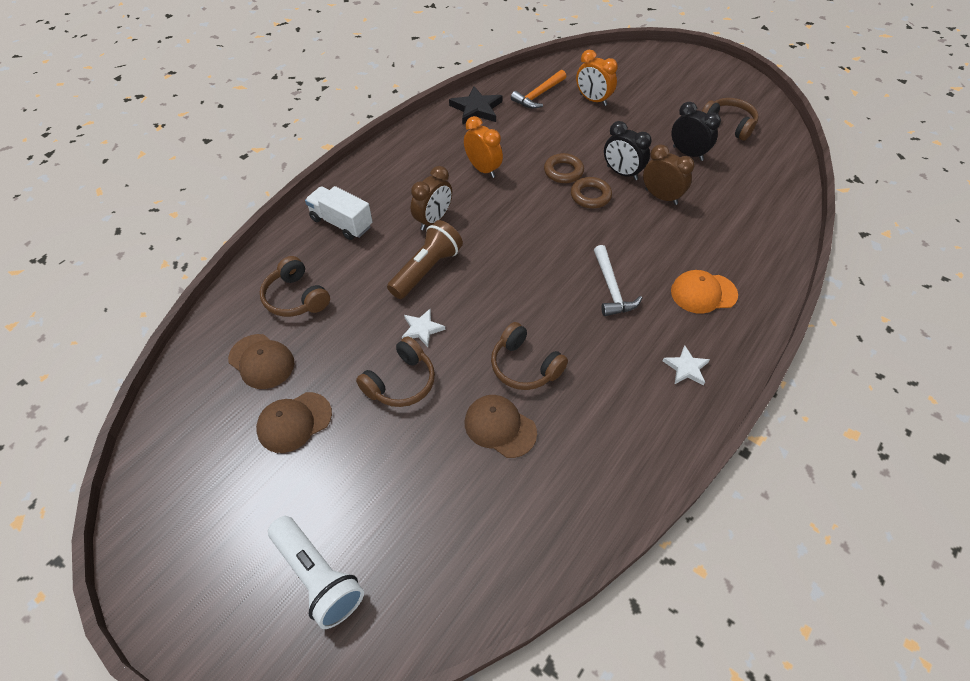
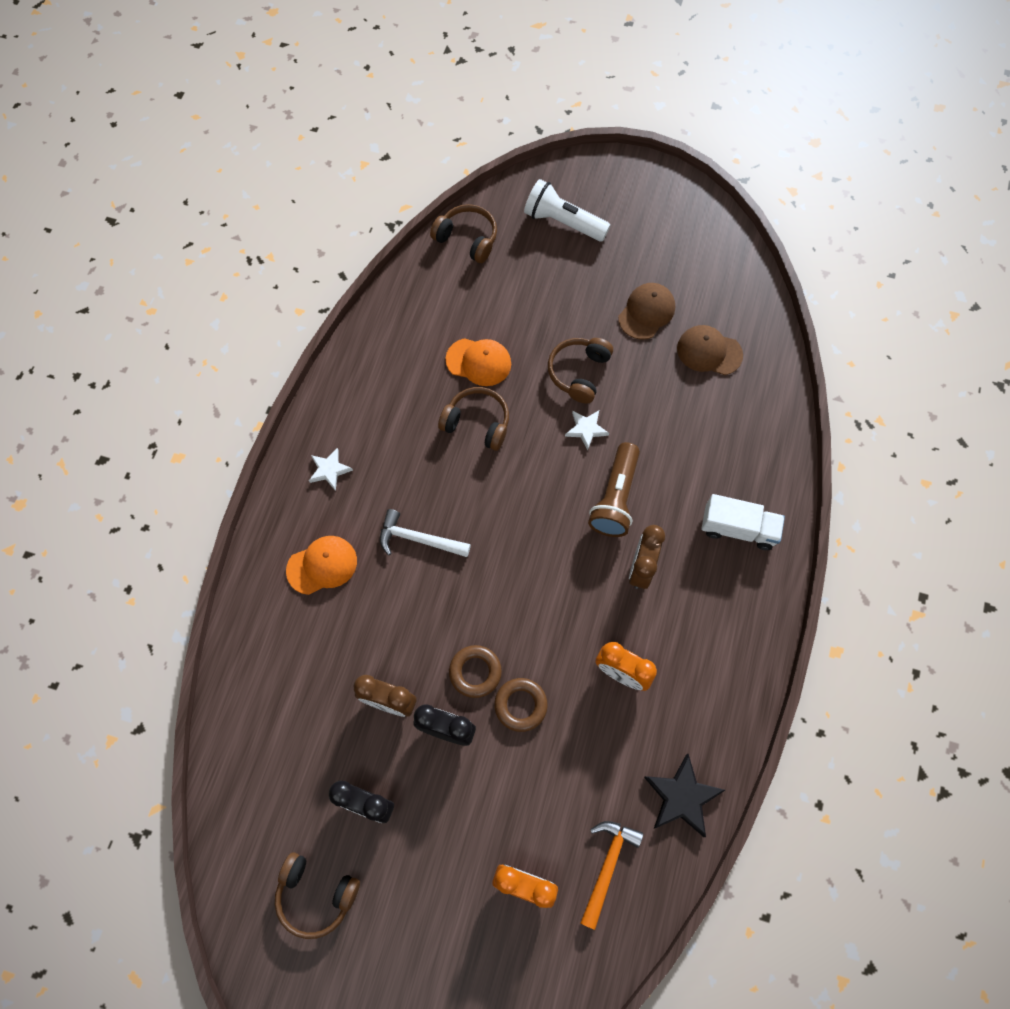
camera: 160 degrees right, 15 degrees up
brown headphones [260,256,330,317] -> brown headphones moved to [430,204,497,263]
brown cap [465,395,537,458] -> orange cap [445,338,511,386]
white hammer [594,245,642,316] -> white hammer turned 45 degrees counterclockwise [380,509,471,557]

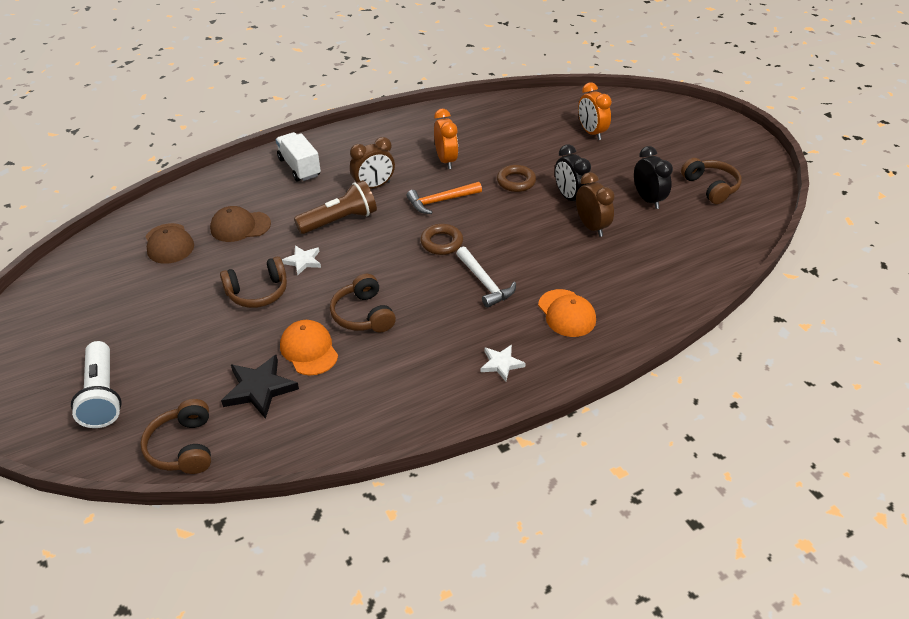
camera: 135 degrees left, 25 degrees down
orange cap [286,536,357,595] -> orange cap turned 135 degrees counterclockwise [538,289,596,337]
brown ring [449,645,502,698] -> brown ring moved to [420,224,463,255]
orange hammer [581,821,643,930] -> orange hammer moved to [407,182,482,214]
brown cap [618,283,675,340] -> brown cap moved to [210,206,271,242]
black star [644,754,725,837] -> black star moved to [221,355,299,419]

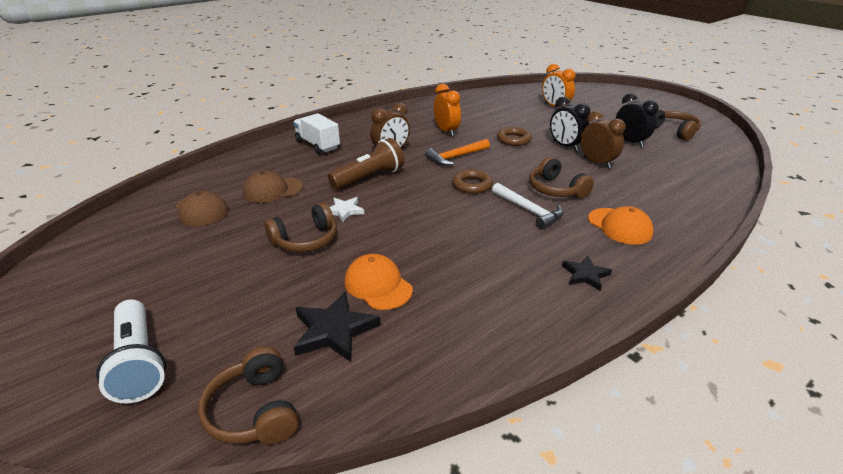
camera: 10 degrees left, 10 degrees down
brown headphones [330,274,396,332] -> brown headphones moved to [529,157,594,198]
white star [481,345,526,382] -> black star [562,256,612,291]

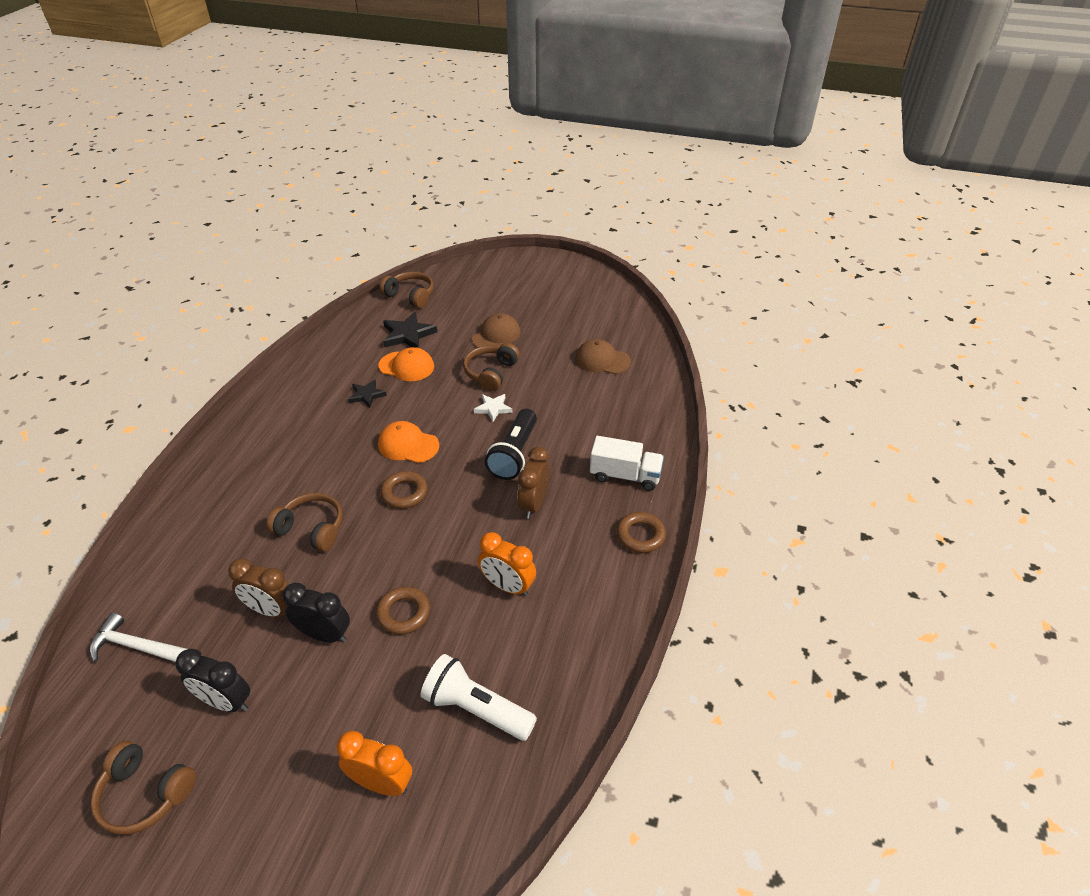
camera: 145 degrees right, 10 degrees up
white flashlight [96,299,166,403] -> white flashlight moved to [421,654,537,741]
brown cap [243,170,303,203] -> brown cap moved to [472,313,520,348]
brown flashlight [328,138,404,190] -> black flashlight [485,409,537,480]
orange hammer [425,139,490,166] -> none
white hammer [492,183,564,229] -> white hammer moved to [89,613,187,662]
black star [562,256,612,291] -> black star moved to [348,380,387,408]
orange cap [588,206,654,245] -> orange cap moved to [378,421,439,463]
none -> brown ring [616,512,666,553]

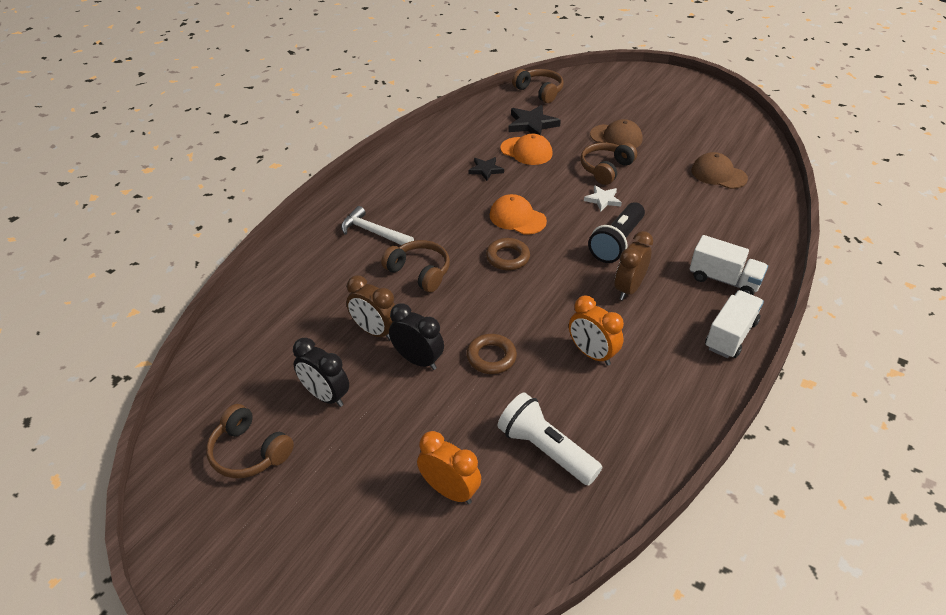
camera: 15 degrees right, 0 degrees up
white hammer [89,613,187,662] -> white hammer moved to [341,206,414,245]
brown cap [472,313,520,348] -> brown cap turned 60 degrees clockwise [590,119,643,148]
brown ring [616,512,666,553] -> white truck [705,290,764,358]

